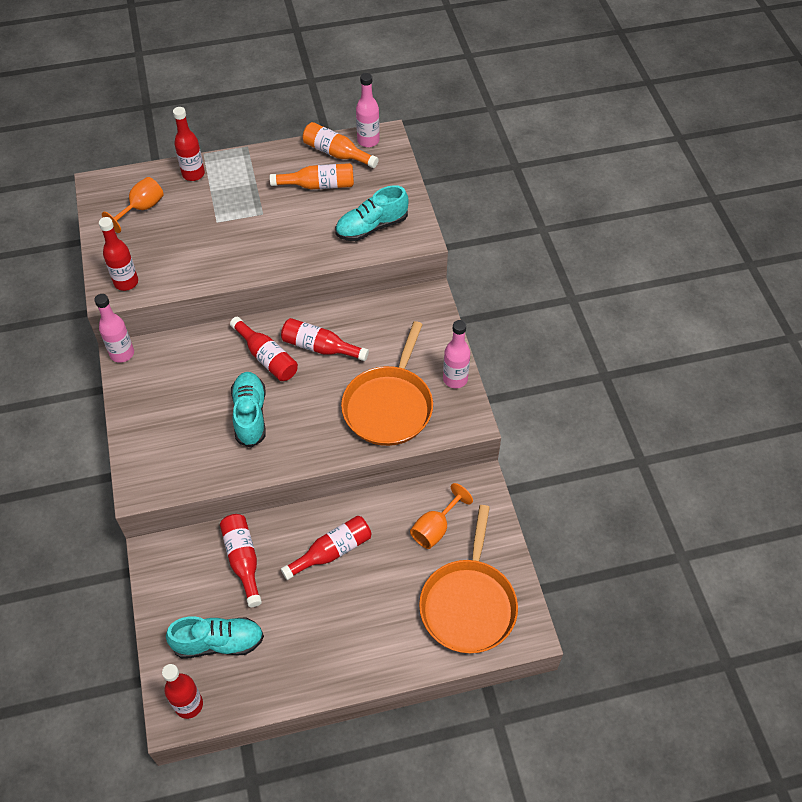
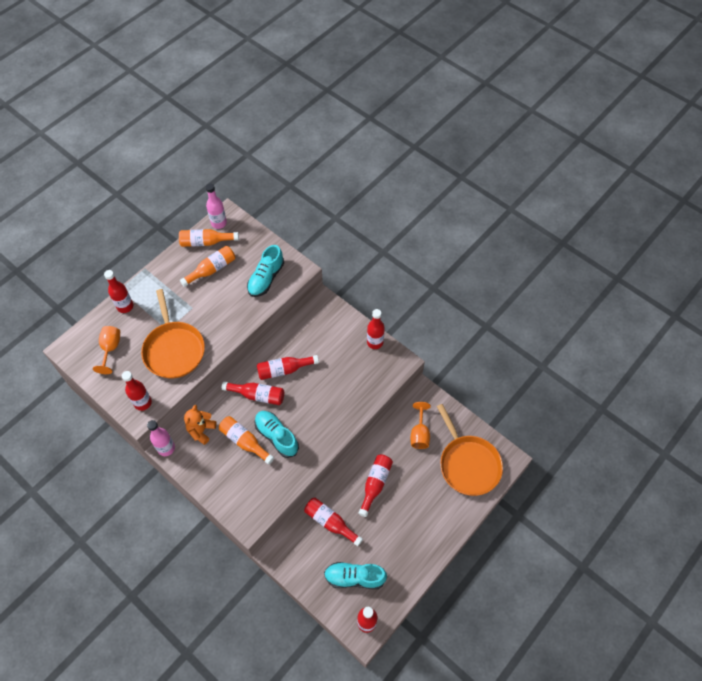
camera: 35 degrees left, 5 degrees up
turquoise shoe [166,616,264,658] -> turquoise shoe turned 135 degrees counterclockwise [324,562,387,589]
orange pan [341,321,433,446] -> orange pan moved to [141,289,205,378]
pink bottle [443,320,470,388] -> red bottle [367,309,385,349]
none -> orange teddy bear [184,405,217,445]
none -> orange bottle [219,416,274,465]

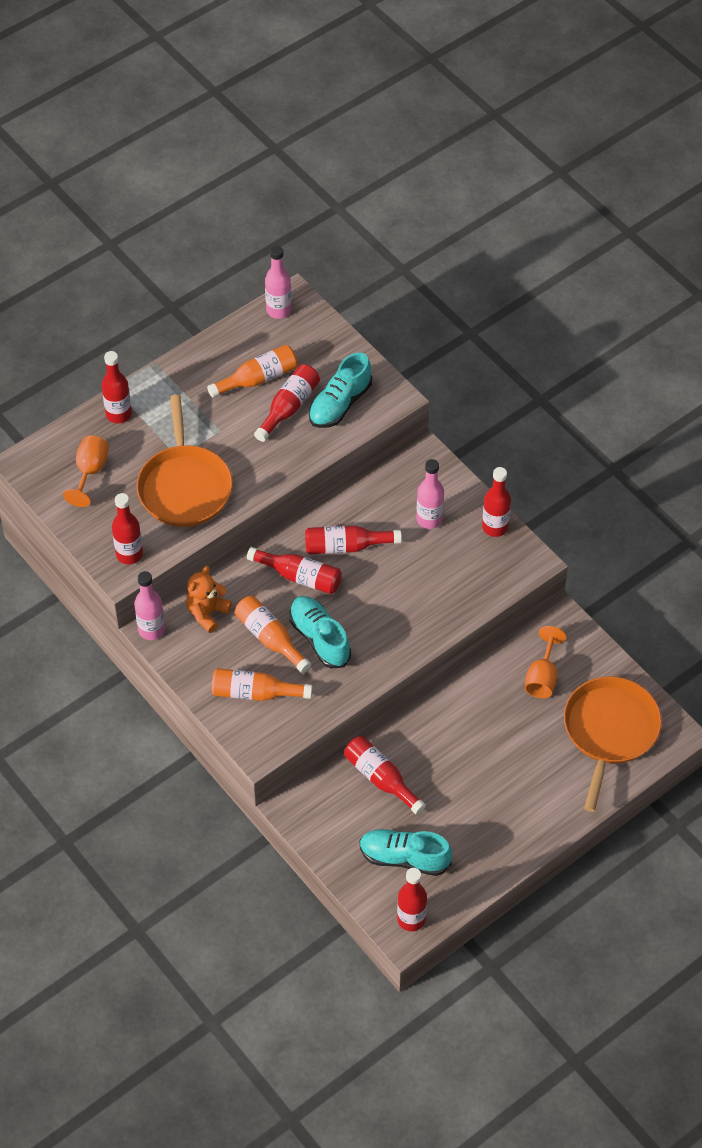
camera: 10 degrees right, 5 degrees down
orange bottle [179,229,239,247] -> orange bottle moved to [212,668,312,701]
red bottle [358,454,393,517] -> red bottle moved to [254,364,320,442]
orange pan [437,404,503,496] -> orange pan turned 150 degrees counterclockwise [564,677,662,812]
none -> pink bottle [416,459,444,529]

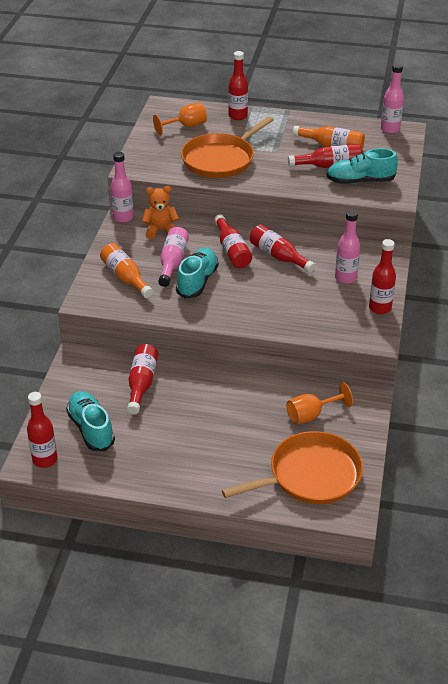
camera: 50 degrees right, 15 degrees down
red bottle [112,493,143,564] -> none
orange bottle [235,596,311,673] -> pink bottle [158,227,189,287]

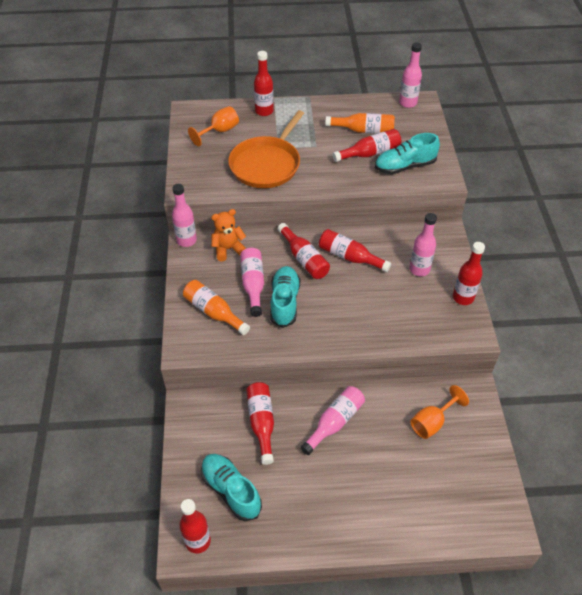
camera: 15 degrees left, 10 degrees up
orange pan [222,431,363,504] -> none
none -> pink bottle [300,386,365,455]

